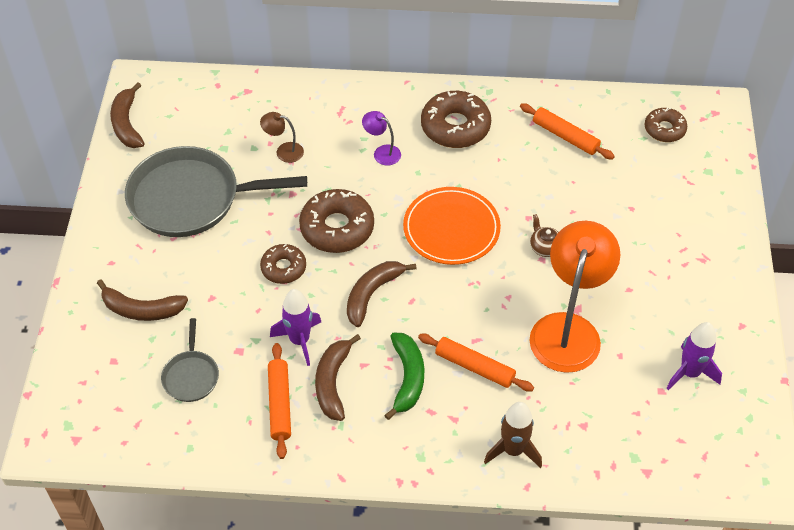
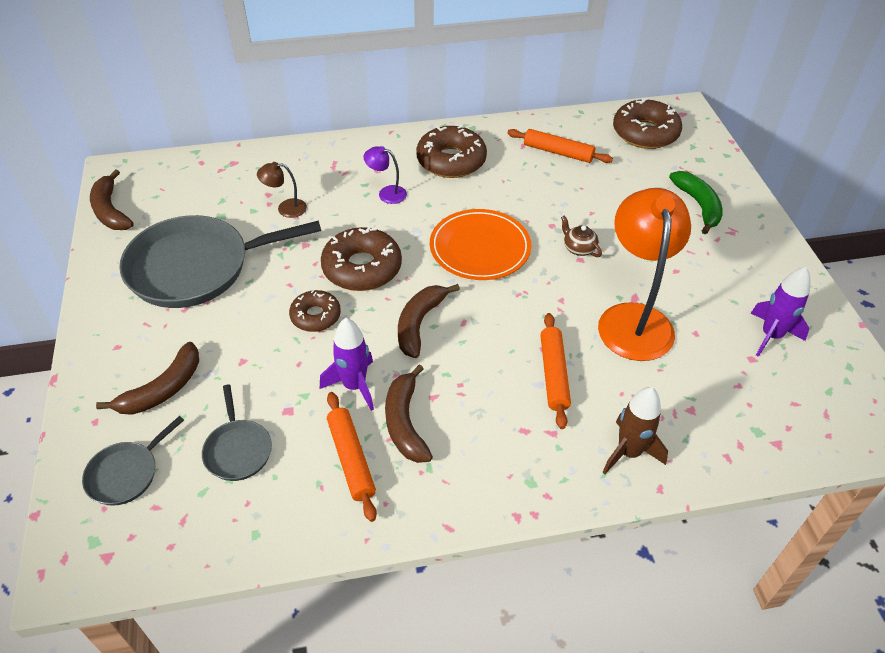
camera: 15 degrees left, 5 degrees down
brown banana [97,279,188,321] -> brown banana turned 45 degrees counterclockwise [96,342,199,415]
green banana [384,333,424,420] -> green banana moved to [669,171,723,235]
orange rolling pin [418,334,534,392] -> orange rolling pin turned 75 degrees clockwise [540,313,571,429]
brown donut [644,108,687,142] -> brown donut [613,98,682,149], size x1.67
none -> grey pan [82,416,184,506]

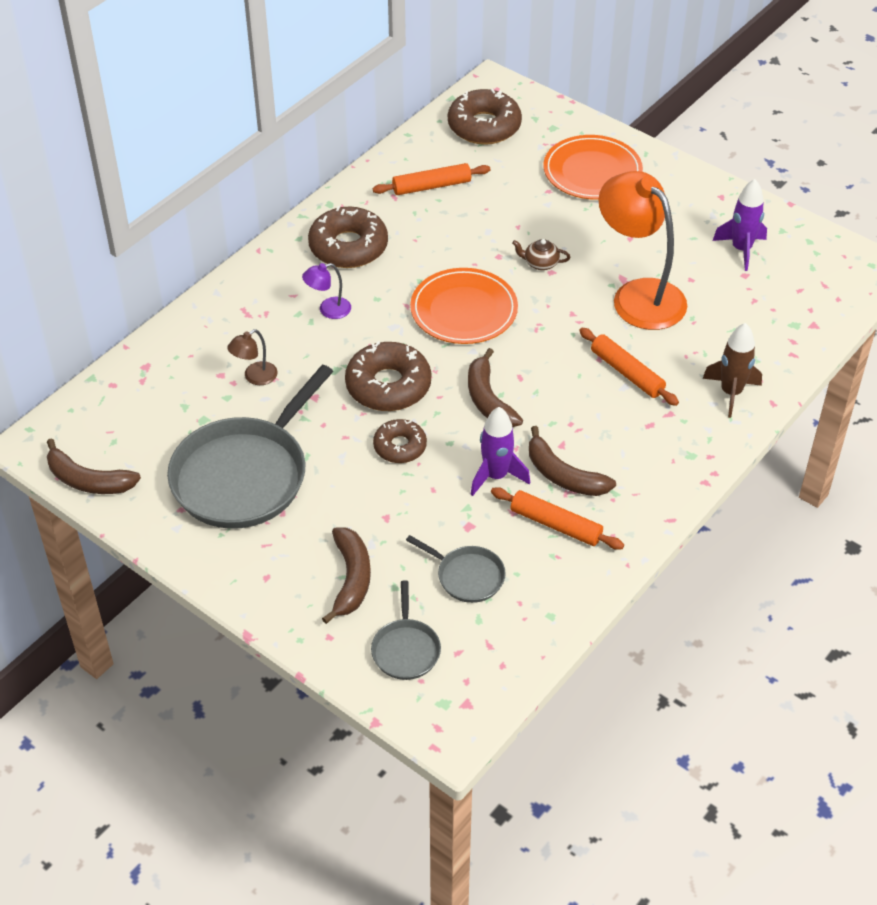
camera: 40 degrees left, 0 degrees up
green banana [669,171,723,235] -> orange plate [543,135,643,200]

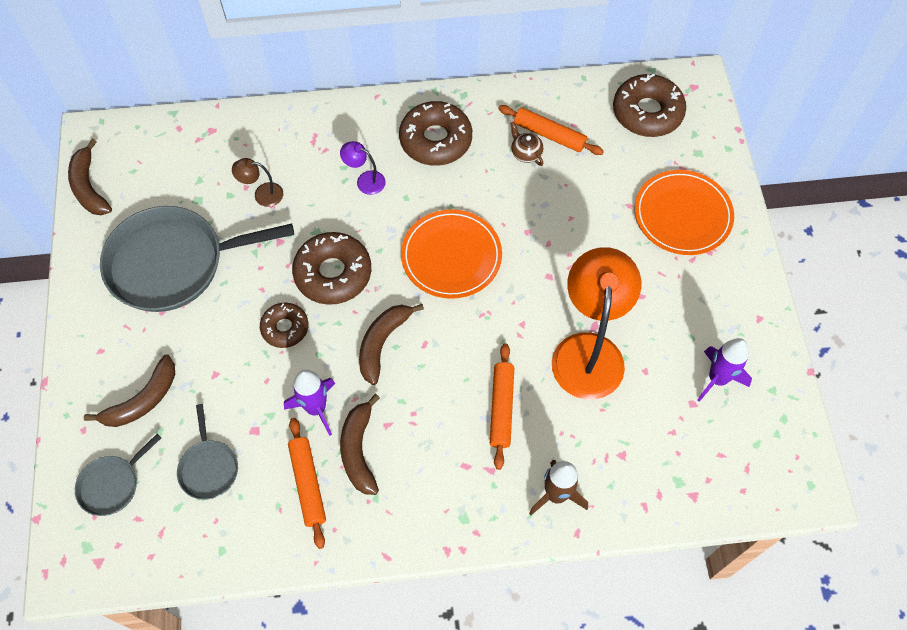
camera: 45 degrees right, 15 degrees up
brown teapot [512,239,570,270] -> brown teapot moved to [510,121,544,166]

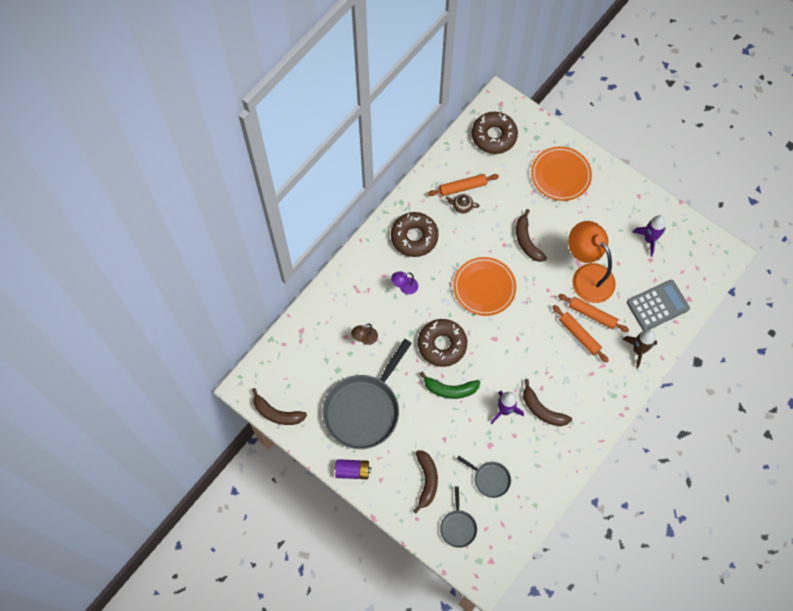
camera: 45 degrees left, 5 degrees up
brown donut [260,303,308,348] -> green banana [420,371,480,399]
orange rolling pin [288,418,326,549] -> orange rolling pin moved to [558,294,629,332]
brown banana [359,304,424,385] -> brown banana moved to [516,209,547,262]
none -> purple battery [335,459,371,479]
none -> grey calculator [627,280,690,331]

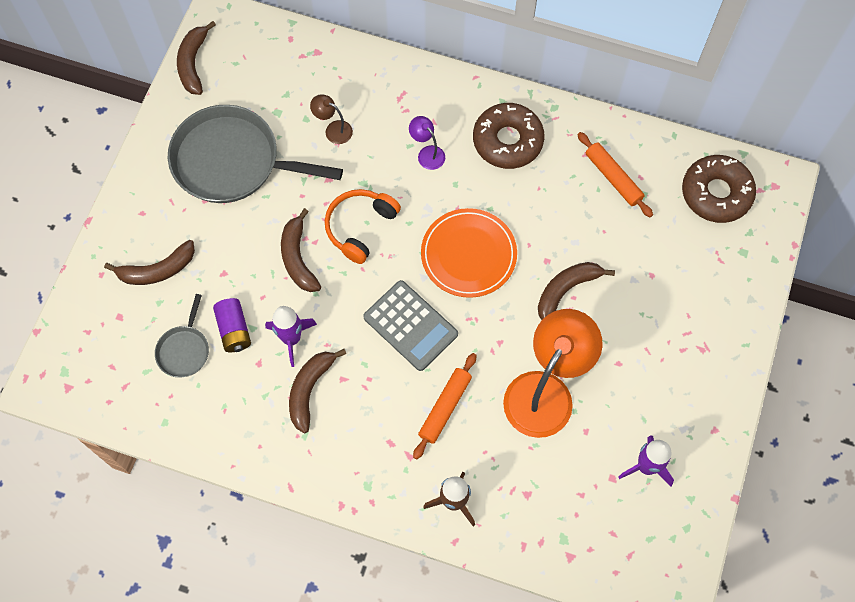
camera: 70 degrees right, 0 degrees up
purple battery [335,459,371,479] -> purple battery moved to [213,298,251,352]
brown donut [418,319,467,367] -> orange headphones [325,189,401,264]
green banana [420,371,480,399] -> brown banana [281,208,321,292]
grey pan [440,487,477,548] -> none
brown teapot [446,194,479,214] -> none
orange plate [531,146,592,201] -> none
orange rolling pin [558,294,629,332] -> none
grey calculator [627,280,690,331] -> grey calculator moved to [363,280,458,371]

